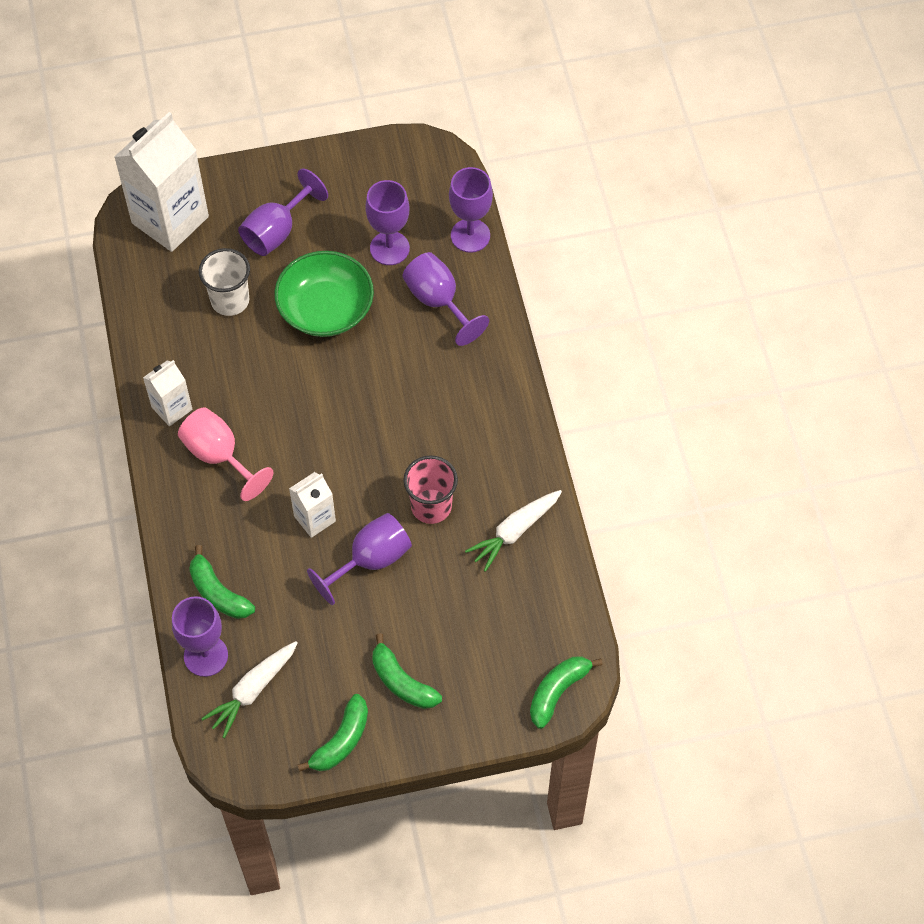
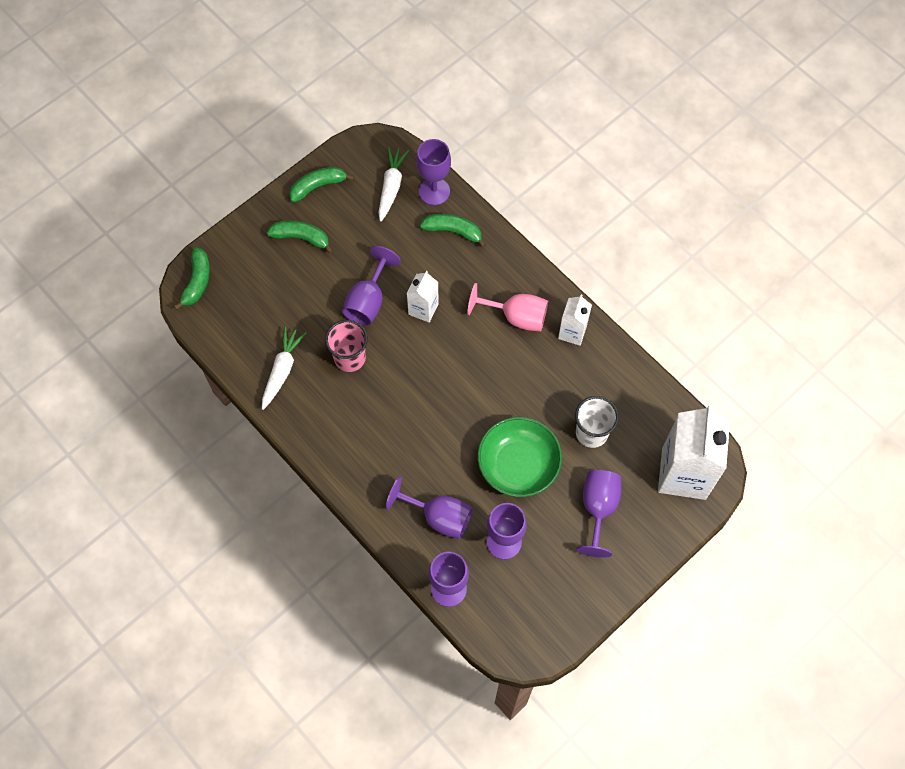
camera: 150 degrees right, 5 degrees up
green banana [298,694,368,771] -> green banana turned 60 degrees clockwise [289,167,354,203]

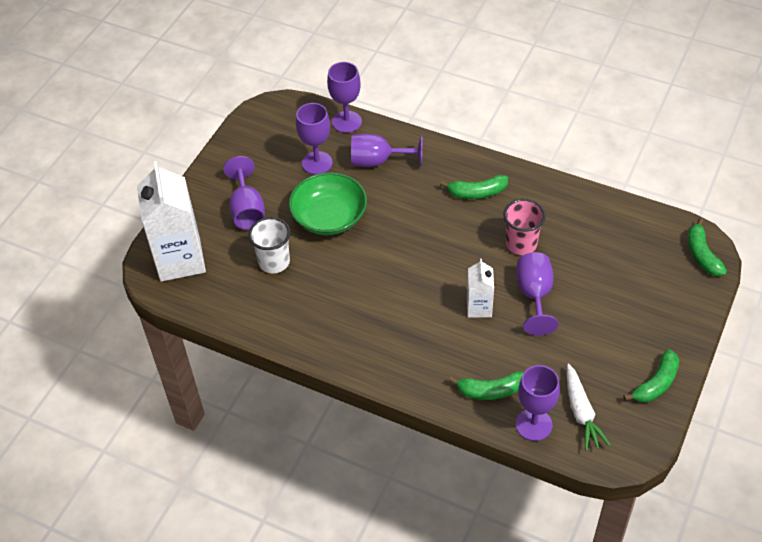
camera: 160 degrees right, 15 degrees down
white carrot [262,326,306,410] -> none
green banana [267,221,333,254] -> green banana moved to [440,175,508,199]
pink goblet [467,283,548,332] -> none
white carton [558,295,592,346] -> none

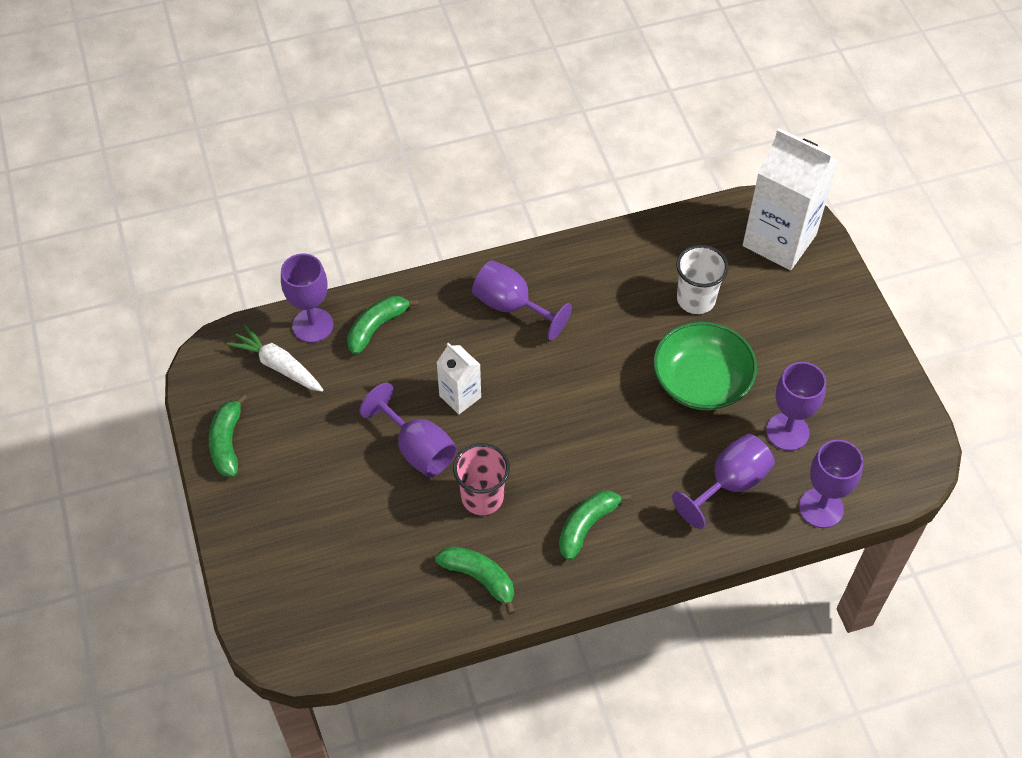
camera: 135 degrees right, 5 degrees up
purple goblet [223,156,265,230] -> purple goblet moved to [472,260,572,340]
green banana [688,218,727,276] -> green banana moved to [435,546,515,615]

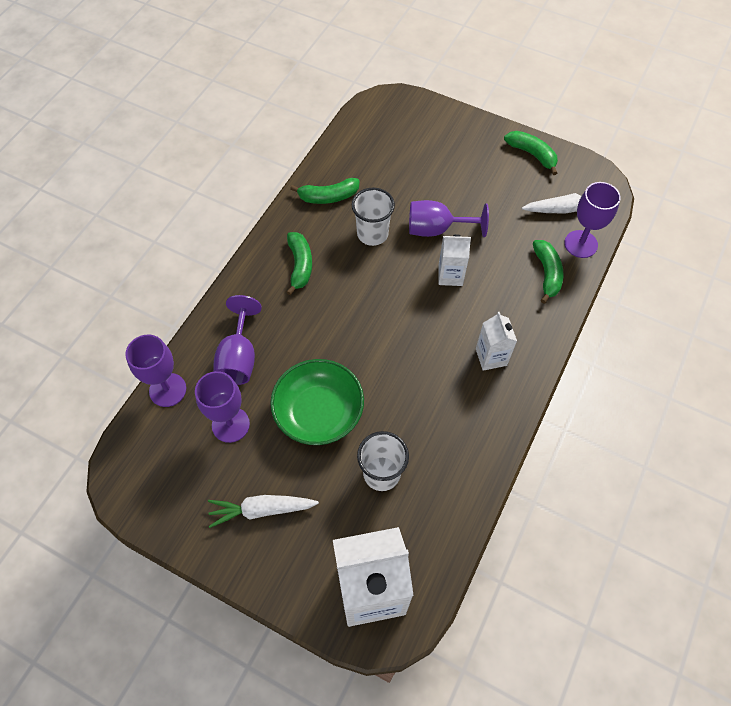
camera: 135 degrees right, 5 degrees up
pink cup [453,443,510,515] -> white cup [352,188,395,246]
purple goblet [472,260,572,340] -> white carton [476,312,517,371]
none -> white carrot [208,495,319,528]

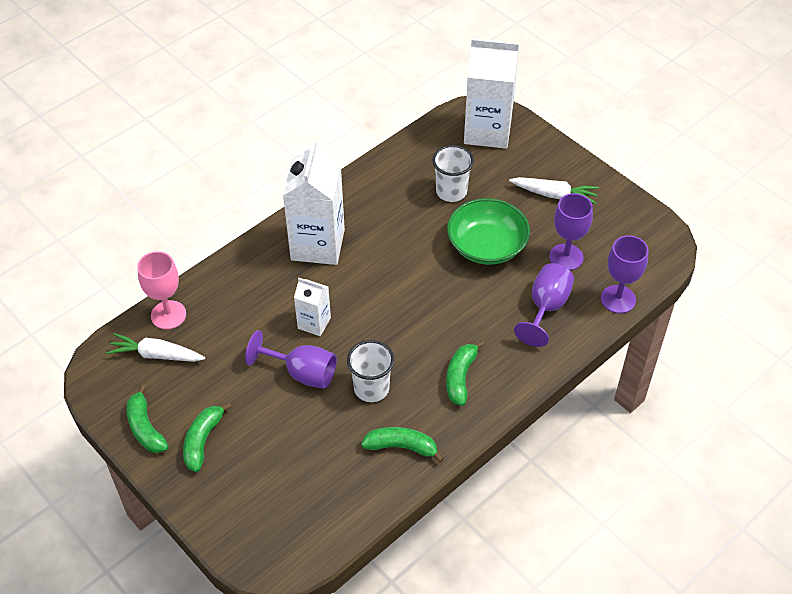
camera: 160 degrees left, 10 degrees down
white carton [476,312,517,371] -> white carton [283,139,345,265], size x1.96
green banana [533,240,563,304] -> green banana moved to [183,402,232,472]
purple goblet [564,182,621,258] -> pink goblet [137,251,186,329]

